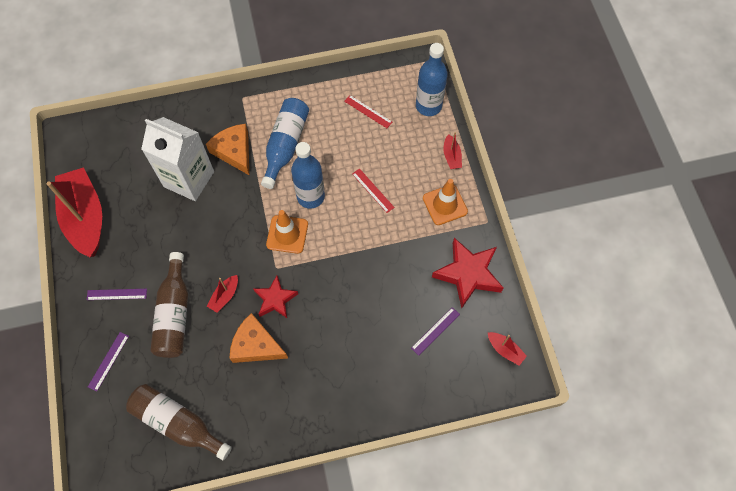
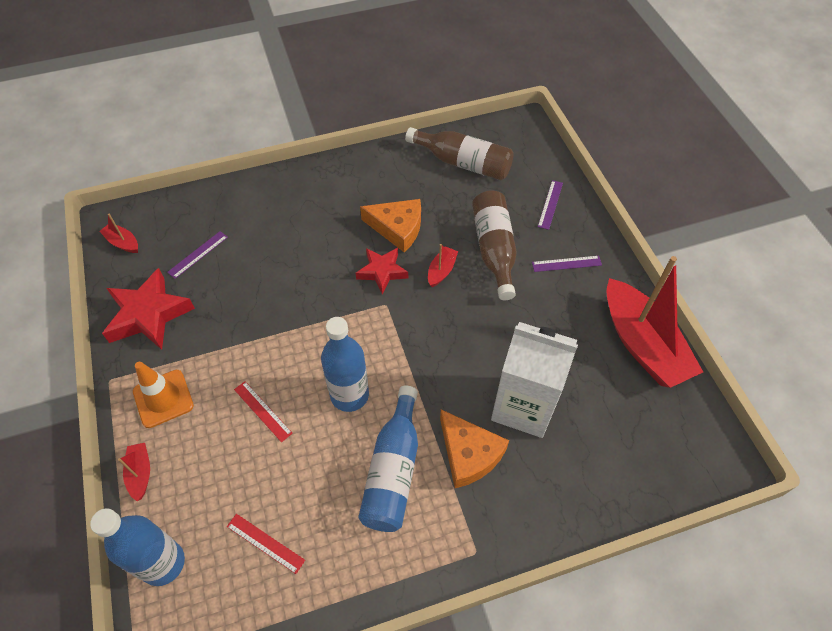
camera: 175 degrees right, 10 degrees down
orange traffic cone [266,210,308,254] -> none

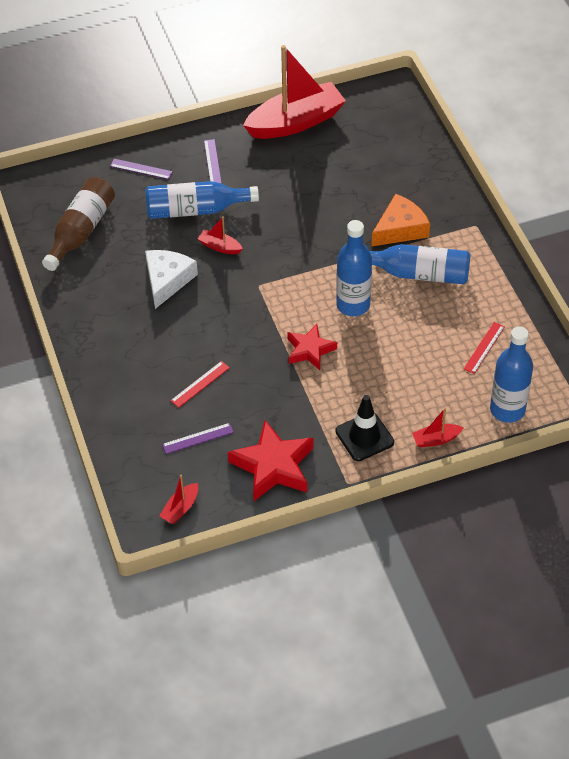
camera: 90 degrees left, 5 degrees down
orange traffic cone [133,362,194,428] -> black traffic cone [335,395,394,461]
purple ruler [167,231,228,279] -> purple ruler turned 60 degrees counterclockwise [162,423,234,454]
red ruler [234,381,293,442] -> red ruler moved to [170,361,230,408]
red star [356,248,408,294] -> red star moved to [287,324,337,370]
orange cheese [360,199,421,252] -> white cheese [145,250,198,309]
brown bottle [472,190,517,300] -> blue bottle [145,181,259,219]
white carton [491,322,578,438] -> none

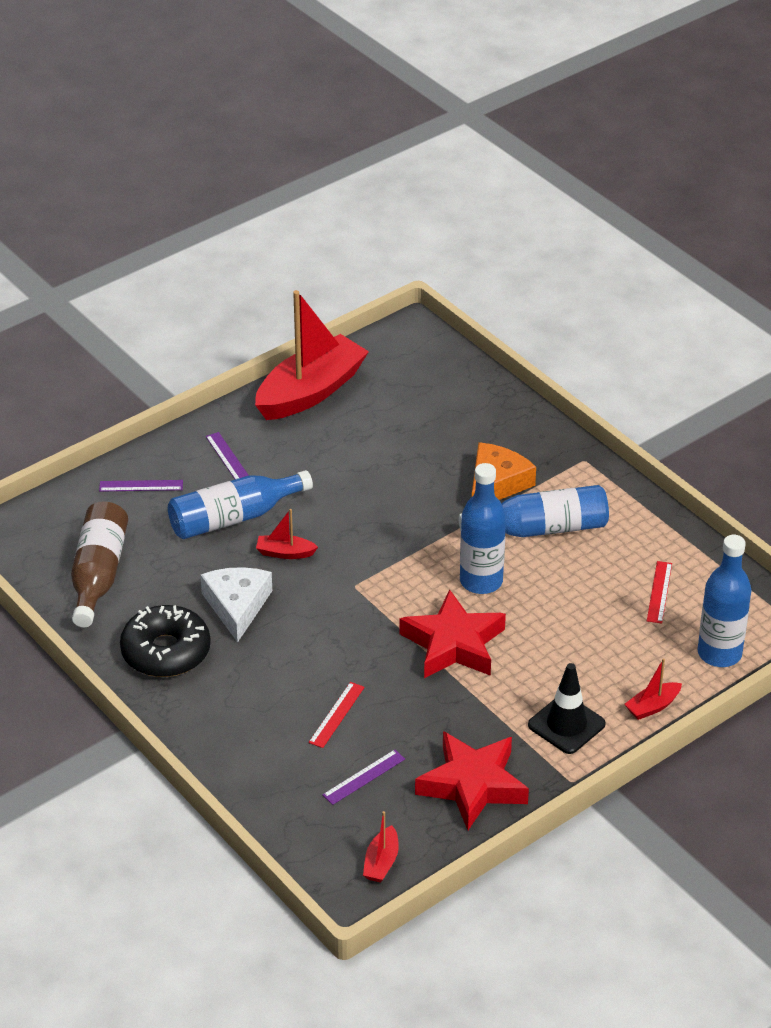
camera: 20 degrees left, 10 degrees down
red star [287,324,337,370] -> red star [399,589,506,678], size x1.60
none -> black donut [120,605,211,677]

